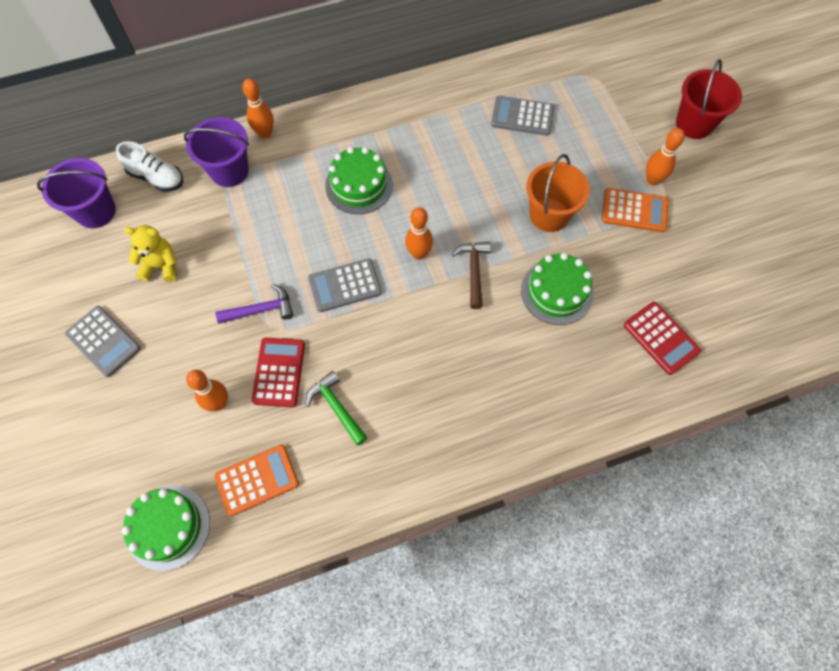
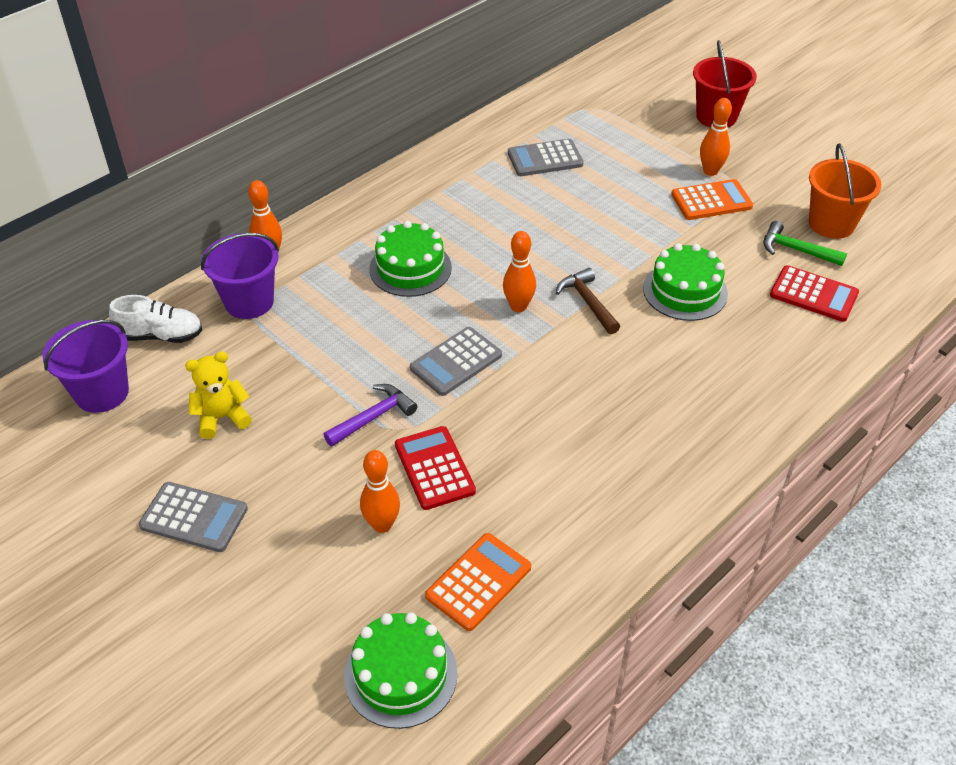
camera: 25 degrees left, 20 degrees down
green hammer [306,371,368,446] -> green hammer moved to [763,221,847,266]
orange bucket [526,154,590,232] -> orange bucket moved to [809,143,882,239]

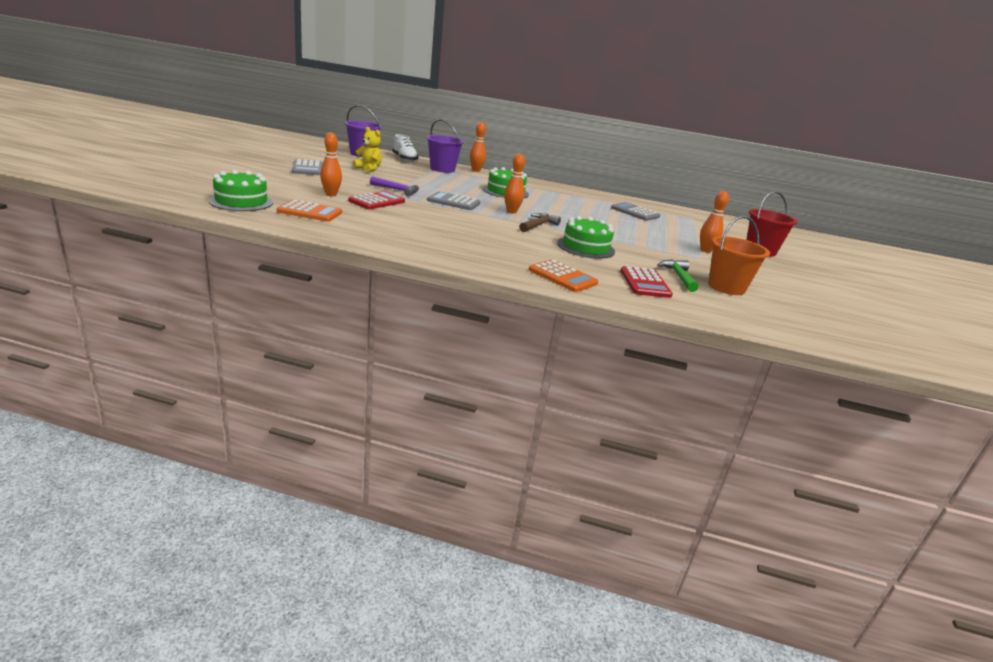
camera: 55 degrees right, 20 degrees down
orange calculator [671,179,753,220] -> orange calculator moved to [529,259,598,292]

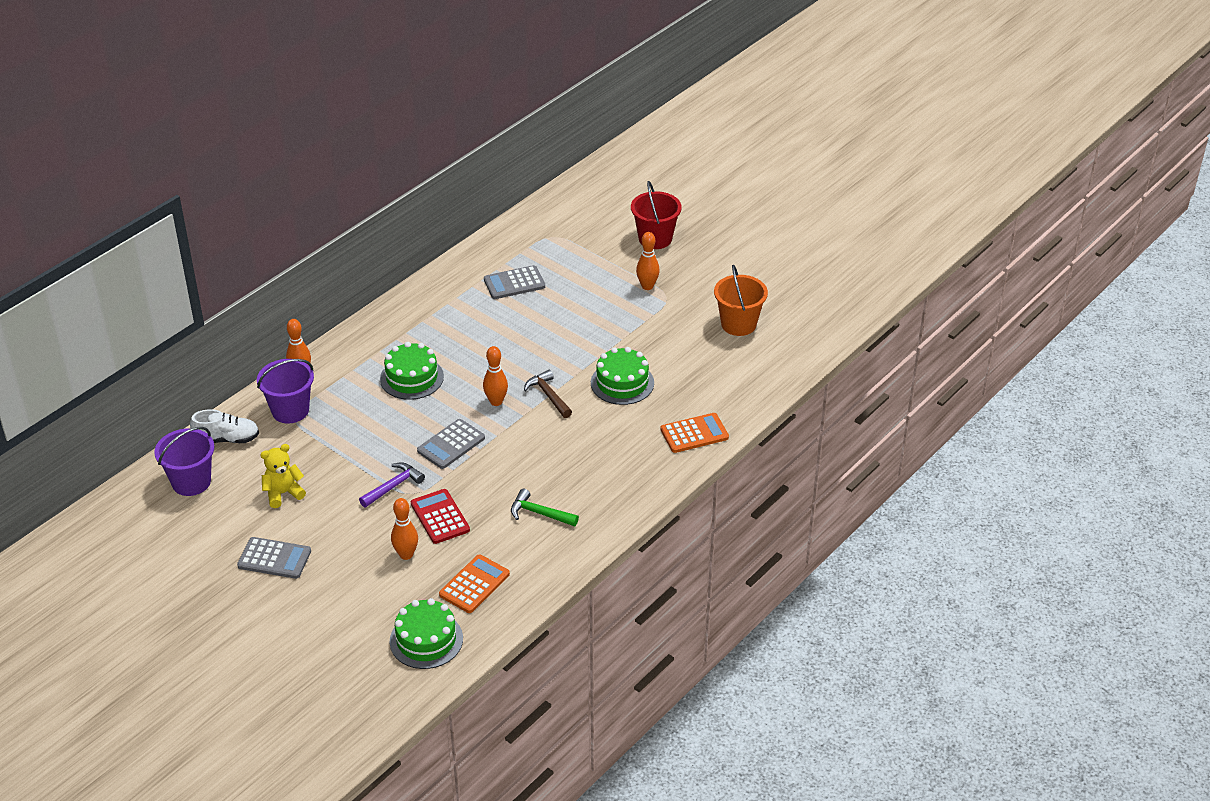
camera: 60 degrees left, 15 degrees up
red calculator [621,266,673,298] -> none
green hammer [658,259,699,292] -> green hammer moved to [511,489,579,527]

